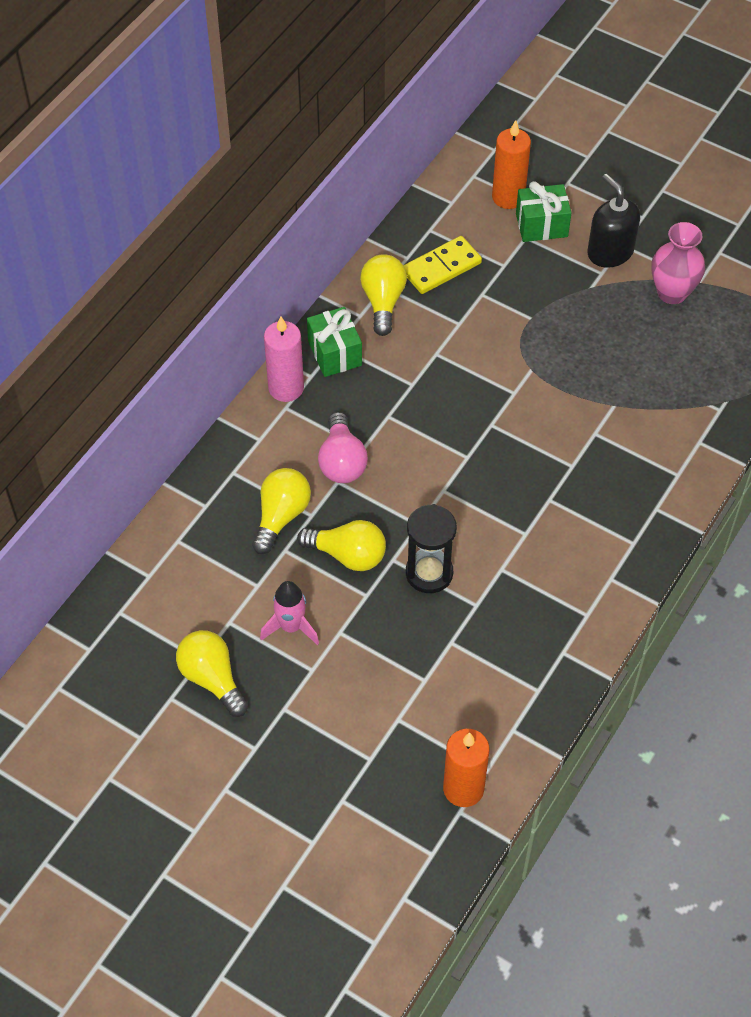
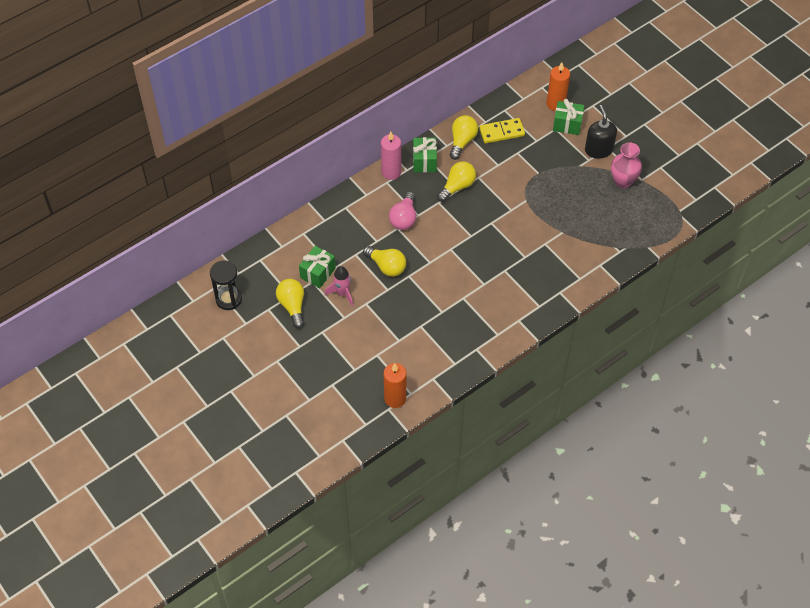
camera: 20 degrees right, 0 degrees up
yellow light bulb [252,468,311,554] -> yellow light bulb moved to [437,161,476,202]
black hourglass [406,504,457,593] -> black hourglass moved to [210,260,242,310]
none -> green gift [299,246,336,288]

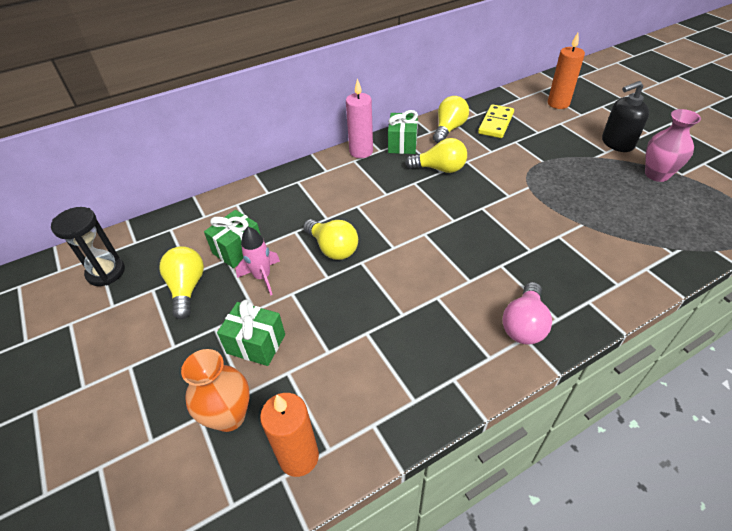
camera: 10 degrees right, 10 degrees down
pink light bulb [389,192,416,230] -> pink light bulb moved to [502,282,552,345]
yellow light bulb [437,161,476,202] -> yellow light bulb turned 45 degrees clockwise [405,138,467,173]
yellow domino [479,118,525,144] -> yellow domino turned 60 degrees counterclockwise [478,104,514,138]
green gift [553,99,584,135] -> green gift moved to [217,299,285,366]
black soap dispenser [585,105,617,159] -> black soap dispenser turned 105 degrees counterclockwise [602,81,649,152]
none -> orange vase [181,349,250,432]

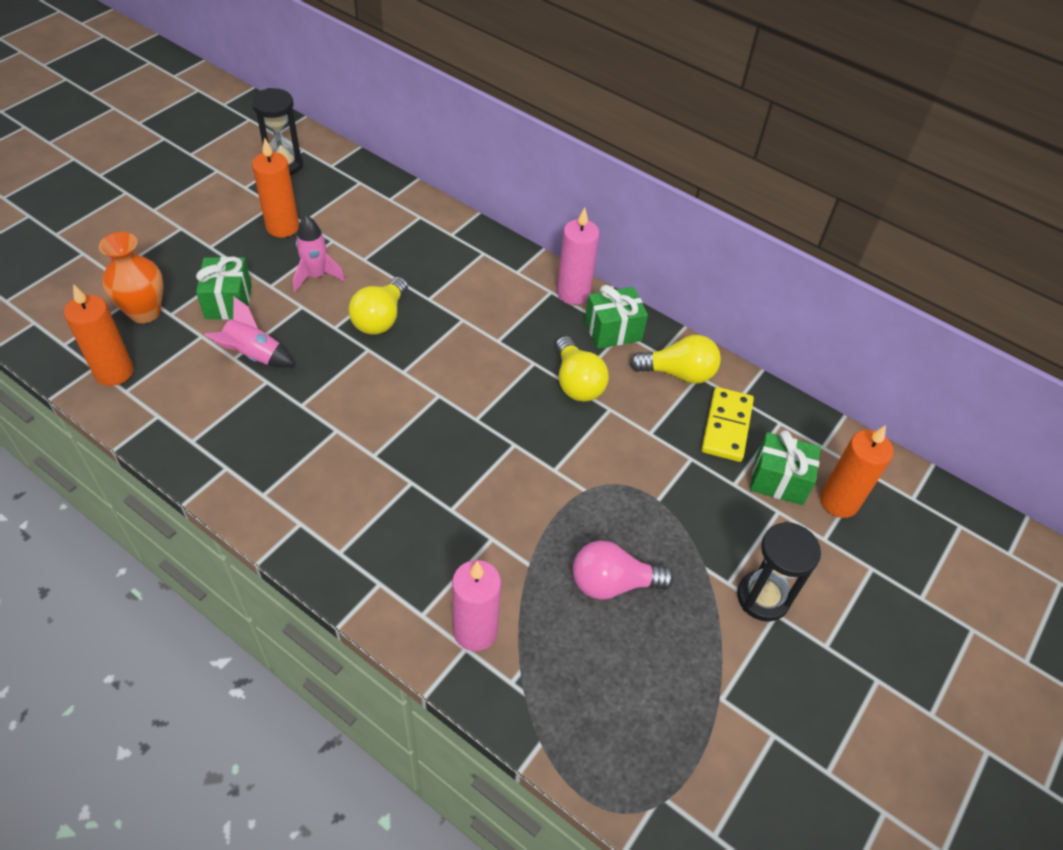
camera: 60 degrees right, 5 degrees up
yellow light bulb [159,246,204,319] -> orange candle [252,138,299,238]
green gift [204,210,260,268] -> green gift moved to [750,430,821,505]
yellow domino [478,104,514,138] -> yellow domino turned 75 degrees counterclockwise [702,387,754,462]
pink light bulb [502,282,552,345] -> pink light bulb moved to [573,540,674,600]
black soap dispenser [602,81,649,152] -> black hourglass [737,522,821,622]
pink vase [645,109,701,182] -> none
none -> pink rocket [204,297,295,368]
none -> pink candle [452,560,501,651]

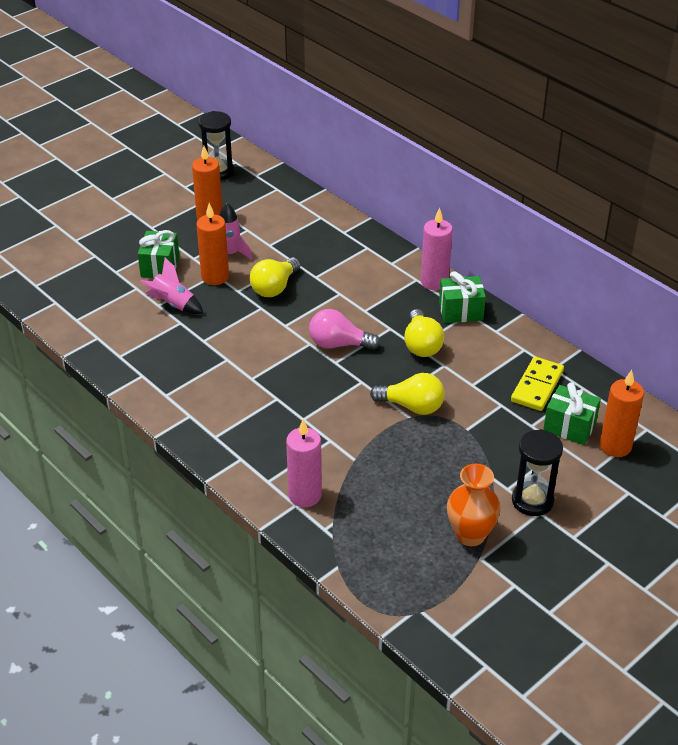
camera: 15 degrees right, 10 degrees down
orange candle [64,284,134,386] -> orange candle moved to [196,203,229,285]
orange vase [99,232,163,323] -> orange vase moved to [447,464,501,546]
pink light bulb [573,540,674,600] -> pink light bulb moved to [309,309,380,350]
yellow light bulb [630,335,721,384] -> yellow light bulb moved to [370,373,445,415]

